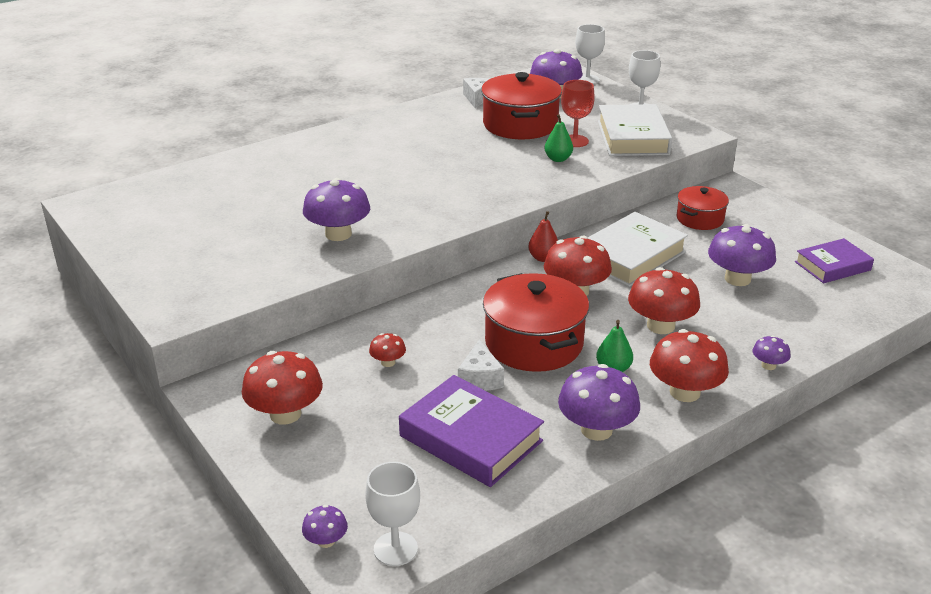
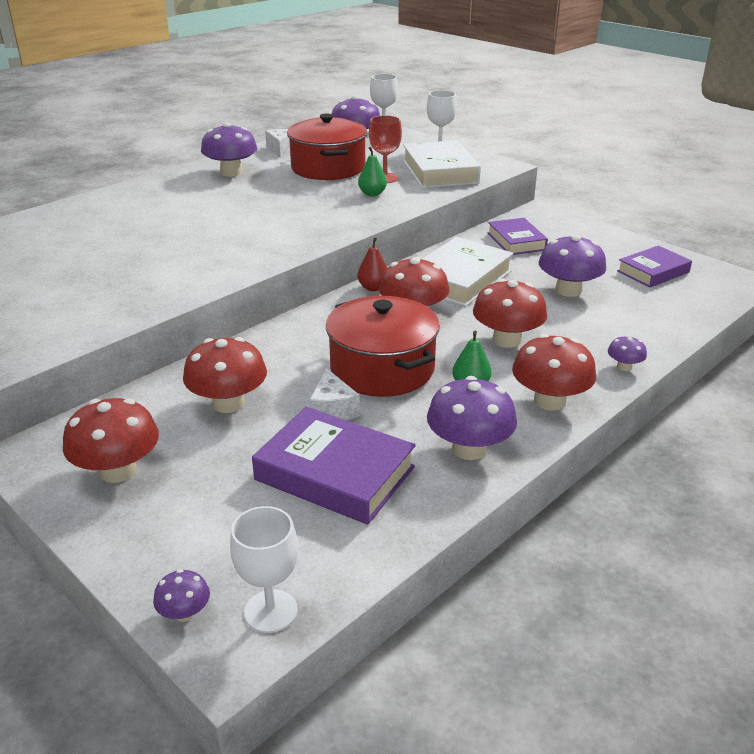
camera: 10 degrees left, 0 degrees up
purple mushroom [303,178,370,241] -> purple mushroom moved to [201,122,257,177]
red mushroom [369,333,406,367] -> red mushroom [183,337,267,413], size x2.02
red pot [677,186,729,230] -> purple book [488,218,548,255]

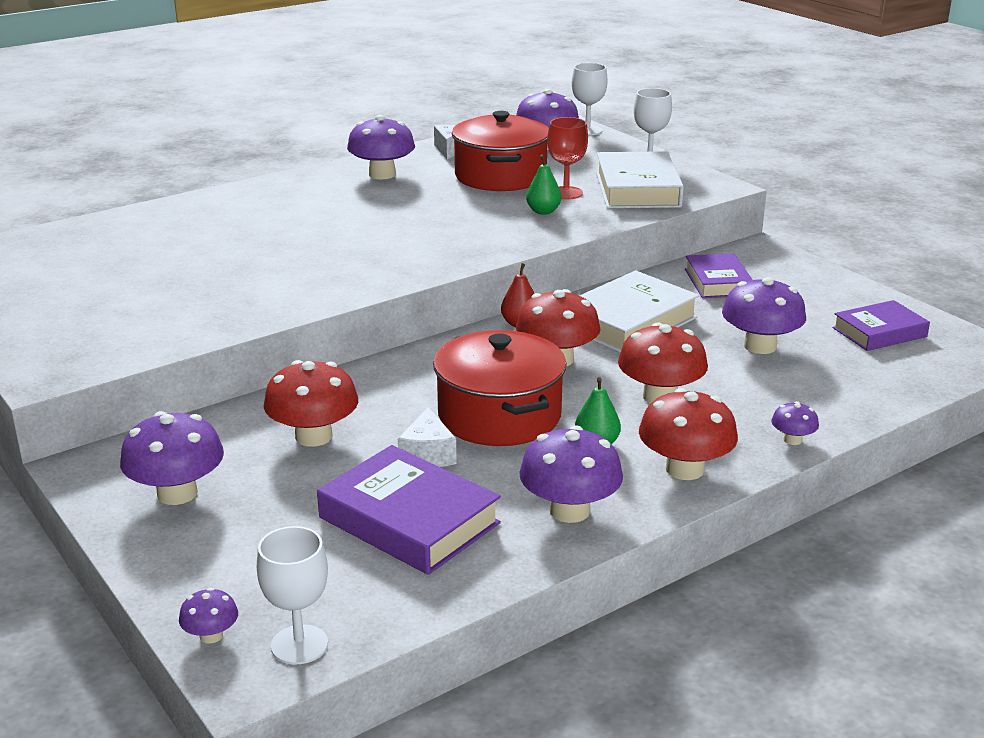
camera: 10 degrees right, 5 degrees down
red mushroom [63,398,159,483] -> purple mushroom [120,411,224,505]

